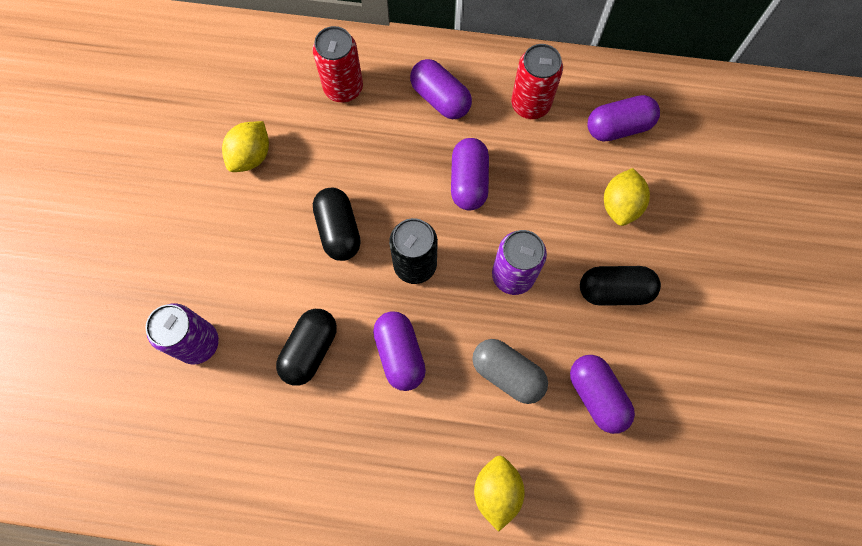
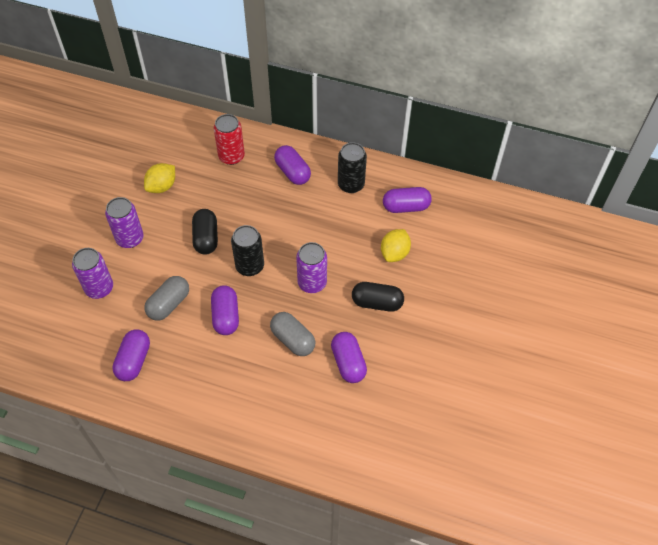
camera: 10 degrees right, 15 degrees down
black capsule [276,309,337,386] -> grey capsule [144,276,189,320]
purple capsule [451,138,489,211] -> purple capsule moved to [112,329,150,381]
yellow lemon [474,456,525,532] -> none
red can [511,44,563,119] -> black can [338,142,367,193]
none -> purple can [105,197,144,248]

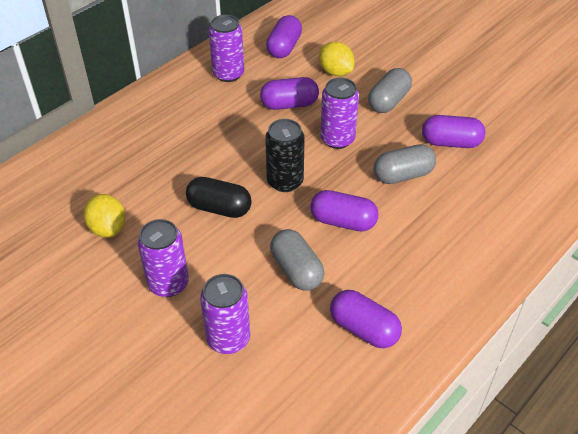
camera: 65 degrees left, 10 degrees down
red can [214,114,245,165] -> none
purple capsule [274,145,311,185] -> purple capsule moved to [260,77,319,110]
black can [338,142,367,193] -> purple can [209,15,244,82]
black capsule [352,282,404,312] -> grey capsule [368,68,412,113]

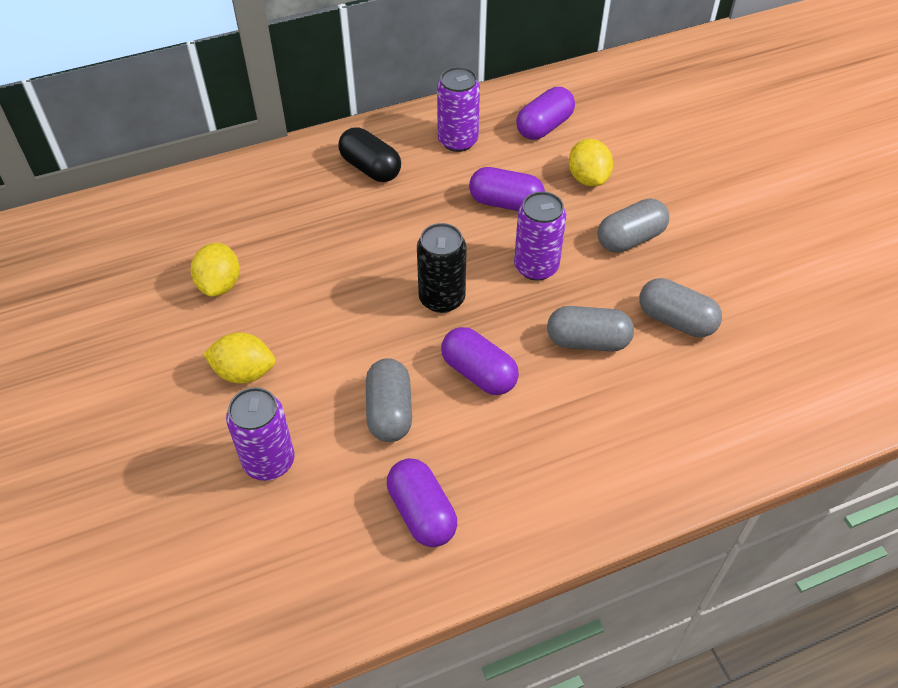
camera: 25 degrees right, 5 degrees up
purple can [137,219,189,297] -> yellow lemon [203,332,275,384]
black capsule [186,177,252,218] -> black capsule moved to [338,127,401,182]
purple capsule [422,115,485,148] -> grey capsule [639,278,722,337]

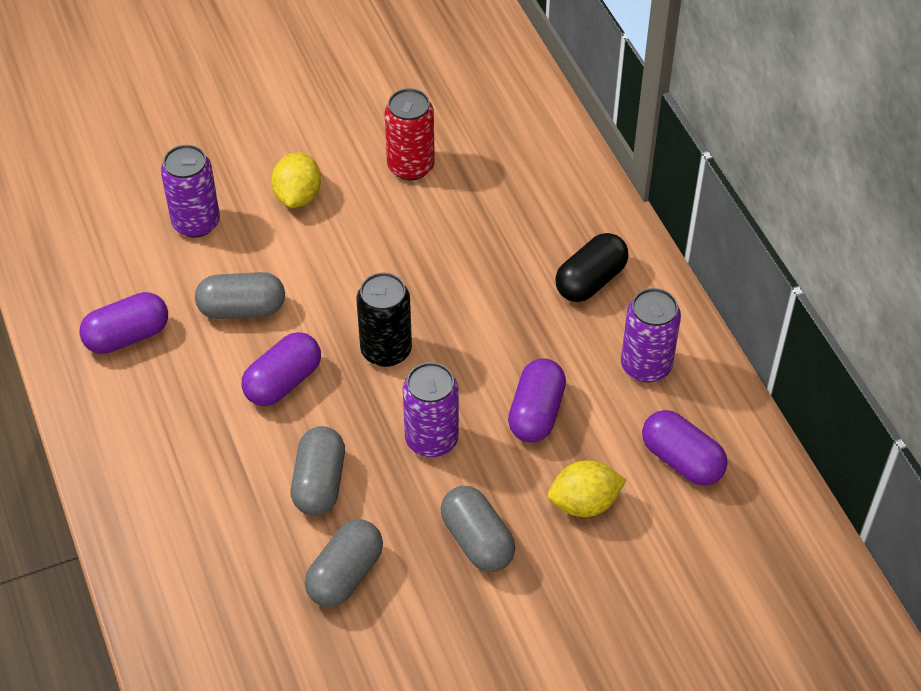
camera: 90 degrees right, 0 degrees up
yellow lemon [191,243,240,297] -> red can [384,88,435,180]

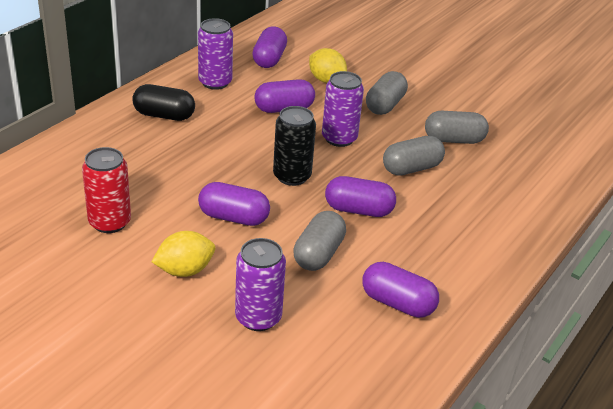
camera: 125 degrees left, 15 degrees down
grey capsule [195,272,285,319] -> grey capsule turned 60 degrees clockwise [293,211,346,271]
none -> purple capsule [198,182,270,226]

